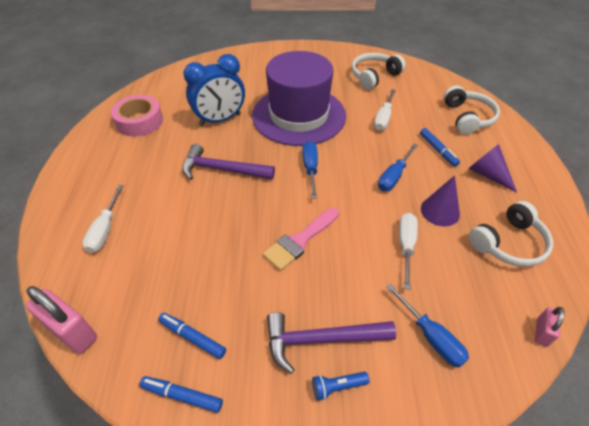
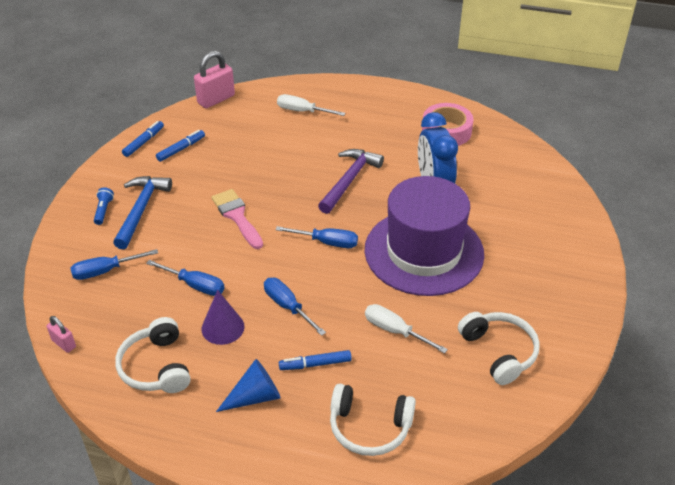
camera: 105 degrees right, 5 degrees down
purple hammer [267,312,396,374] -> blue hammer [113,176,172,249]
white screwdriver [399,213,418,290] -> blue screwdriver [146,260,225,296]
purple cone [468,144,517,192] -> blue cone [216,359,281,412]

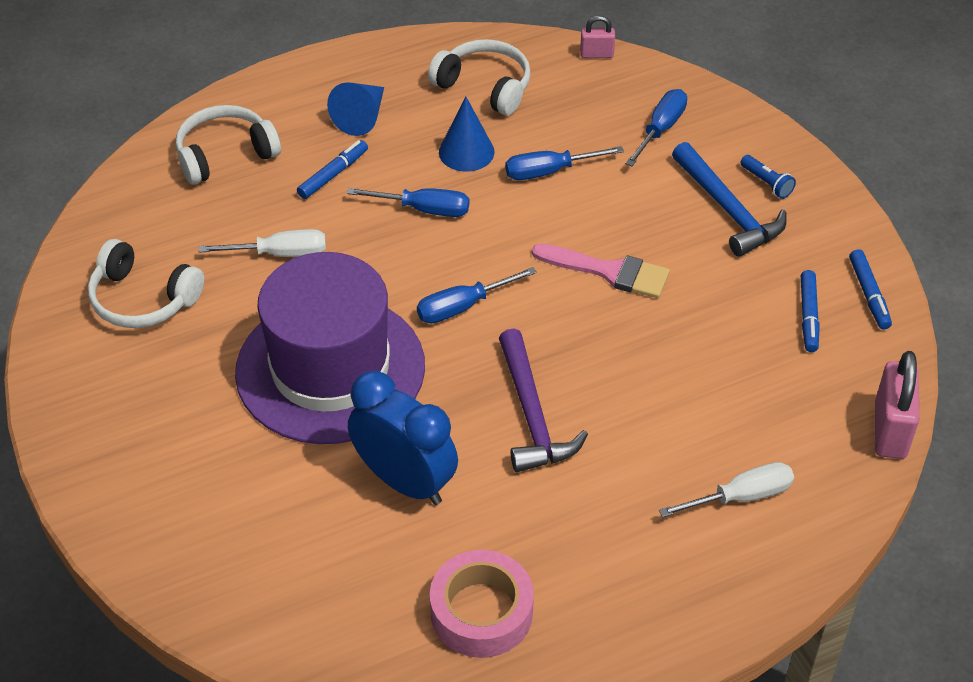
camera: 140 degrees right, 5 degrees up
purple cone [201,290,245,345] -> blue cone [439,97,495,172]

